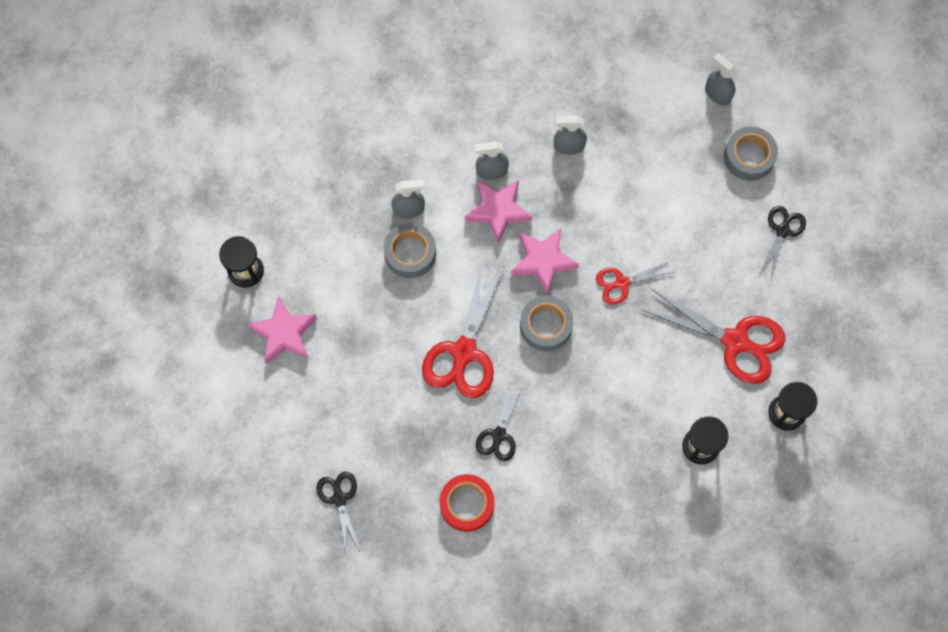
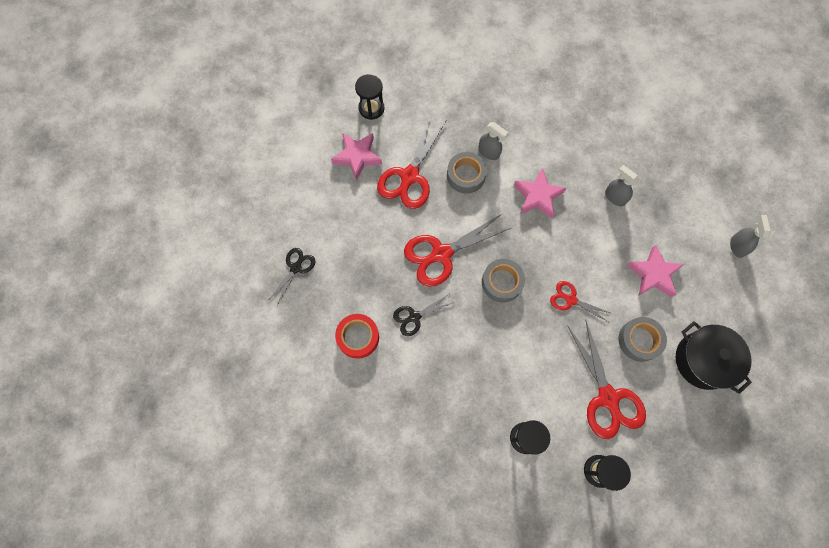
camera: 45 degrees right, 0 degrees up
grey spray bottle [475,141,509,180] -> none
pink star [511,228,579,295] -> pink star moved to [627,245,684,297]
grey tape [724,127,778,181] -> grey tape moved to [618,317,667,362]
black scissors [760,206,806,278] -> black pot [676,321,752,394]
none -> red scissors [377,115,446,209]

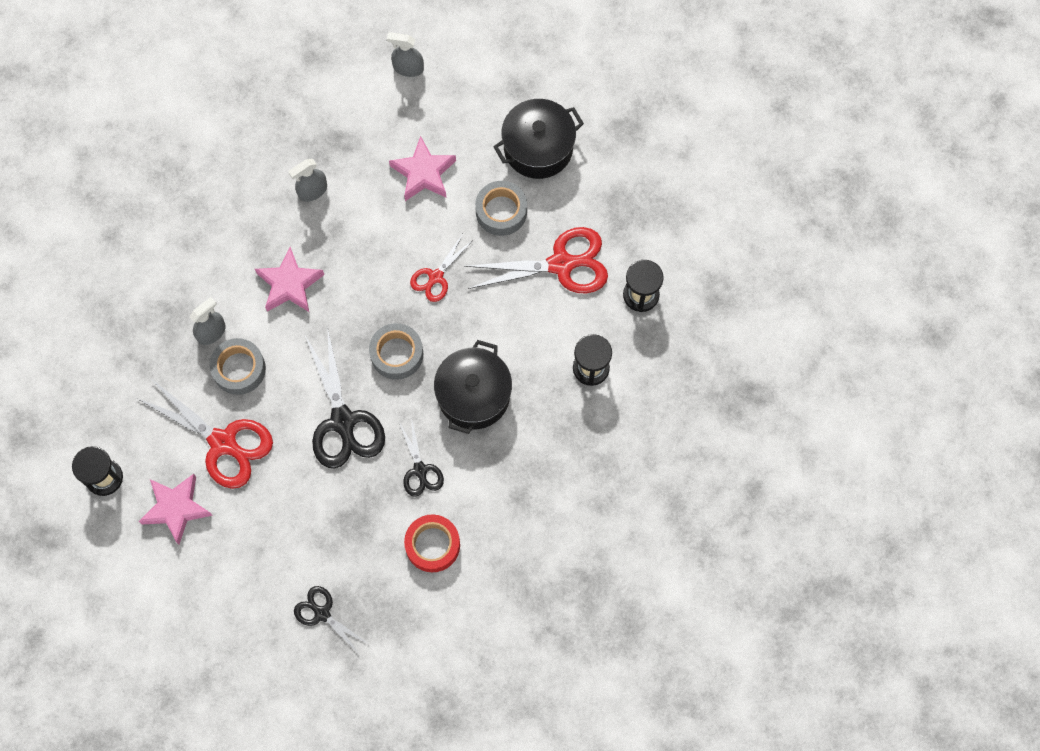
camera: 80 degrees left, 0 degrees up
red scissors [404,214,511,287] -> black scissors [305,327,385,469]
none -> black pot [434,340,512,434]

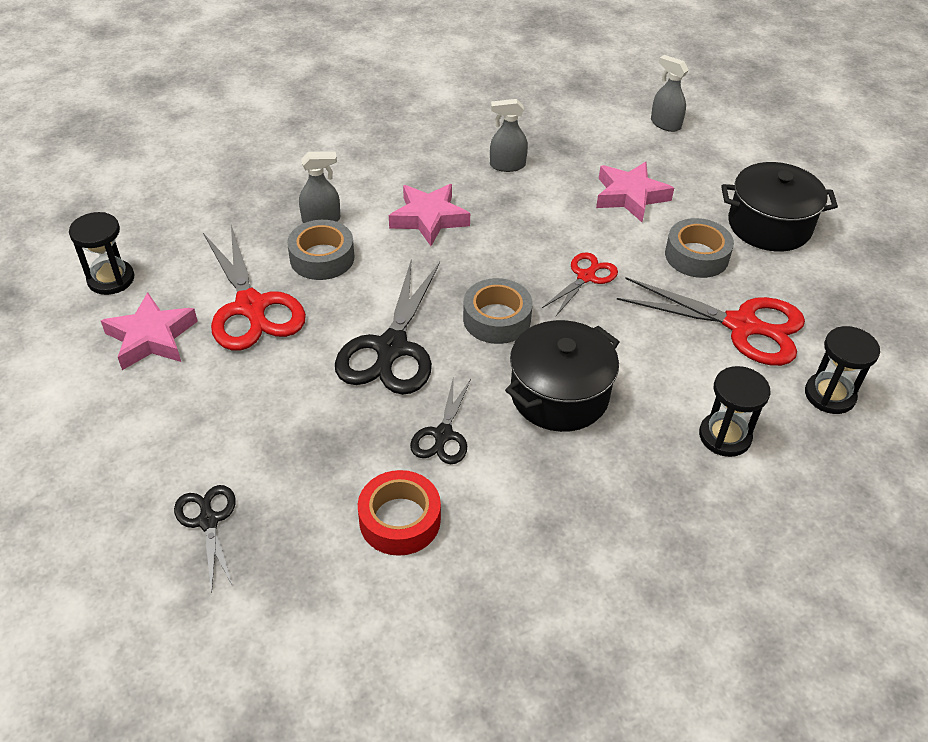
camera: 30 degrees right, 25 degrees down
red scissors [410,234,473,302] -> red scissors turned 150 degrees clockwise [542,252,618,316]

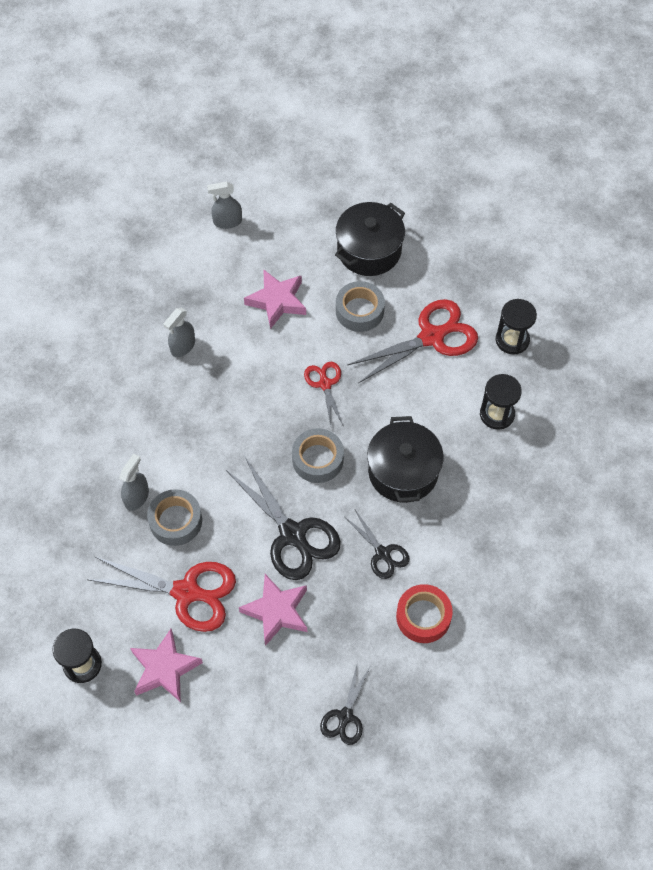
camera: 50 degrees left, 15 degrees up
black scissors [174,485,236,593] -> black scissors turned 90 degrees counterclockwise [320,662,371,745]
pink star [389,184,470,246] -> pink star moved to [239,574,307,646]

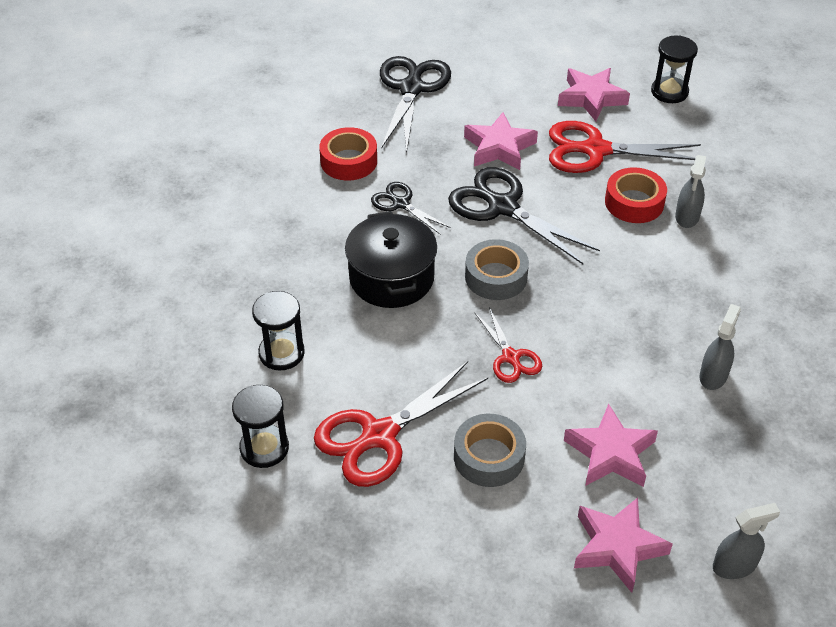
camera: 170 degrees right, 15 degrees down
grey tape [147,489,202,546] -> red tape [605,167,667,223]
black scissors [320,662,371,745] -> black scissors [380,56,451,153], size x1.81
black pot [335,202,405,276] -> none
none -> pink star [574,498,673,593]

